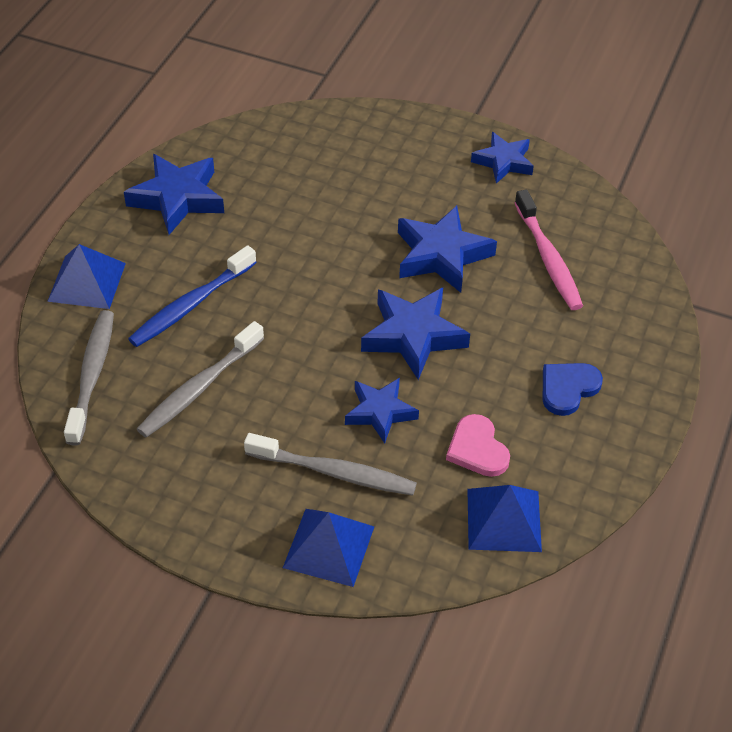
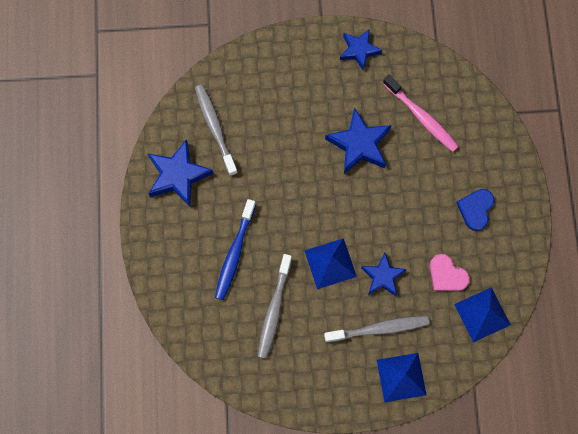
camera: 25 degrees left, 25 degrees up
blue pyramid [47,244,126,309] -> blue pyramid moved to [305,238,357,289]
grey toothbrush [64,310,114,446] -> grey toothbrush moved to [195,85,238,176]
blue star [361,288,470,380] -> none

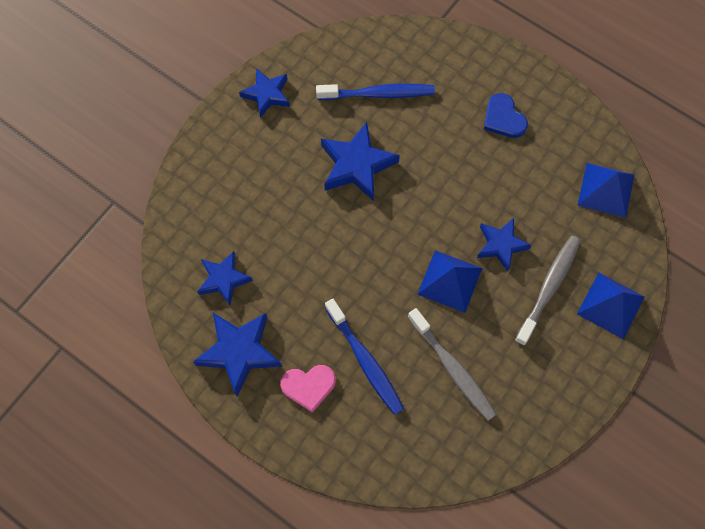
camera: 50 degrees left, 5 degrees down
grey toothbrush [195,85,238,176] -> blue star [197,251,253,306]
pink toothbrush [383,75,459,152] -> blue toothbrush [316,84,435,100]
pink heart [430,254,470,291] -> pink heart moved to [280,365,336,413]

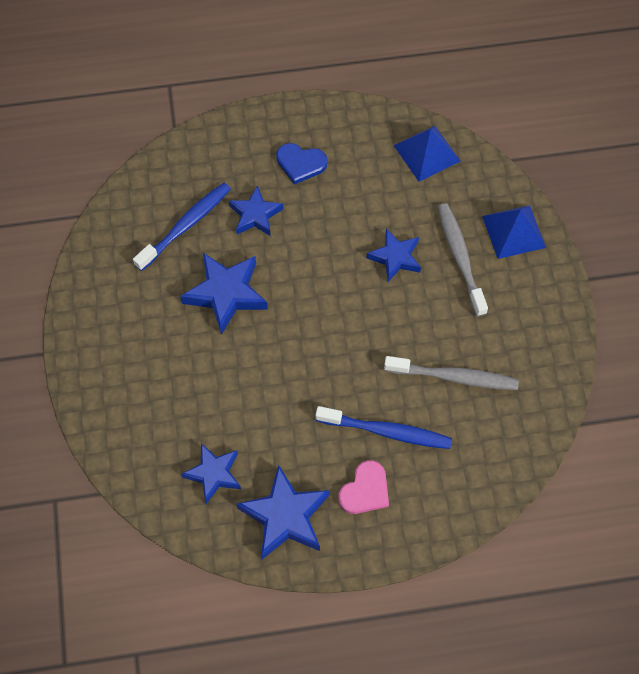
camera: 45 degrees left, 5 degrees down
blue star [239,68,290,118] -> blue star moved to [229,185,283,236]
blue pyramid [417,250,482,313] -> none

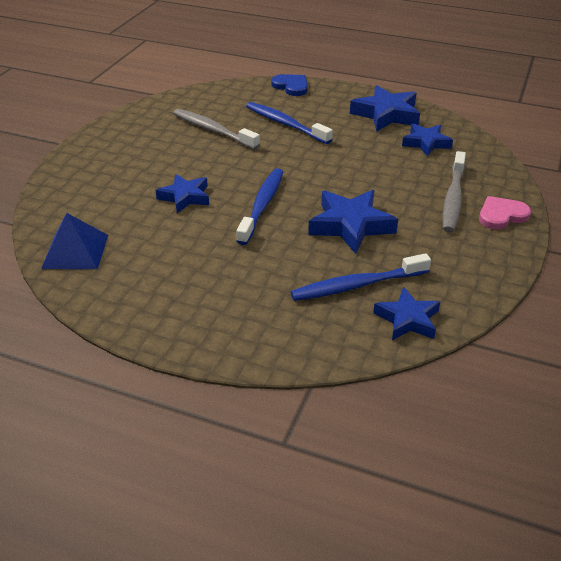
camera: 150 degrees left, 25 degrees down
blue star [229,185,283,236] -> blue star moved to [373,287,440,340]
blue heart [276,143,327,184] -> blue heart moved to [271,74,308,96]
pink heart [338,460,389,514] -> pink heart moved to [479,196,531,229]
grey toothbrush [438,204,488,317] -> grey toothbrush moved to [443,151,466,232]
blue pyramid [482,205,546,259] -> none
none -> blue toothbrush [236,169,283,245]

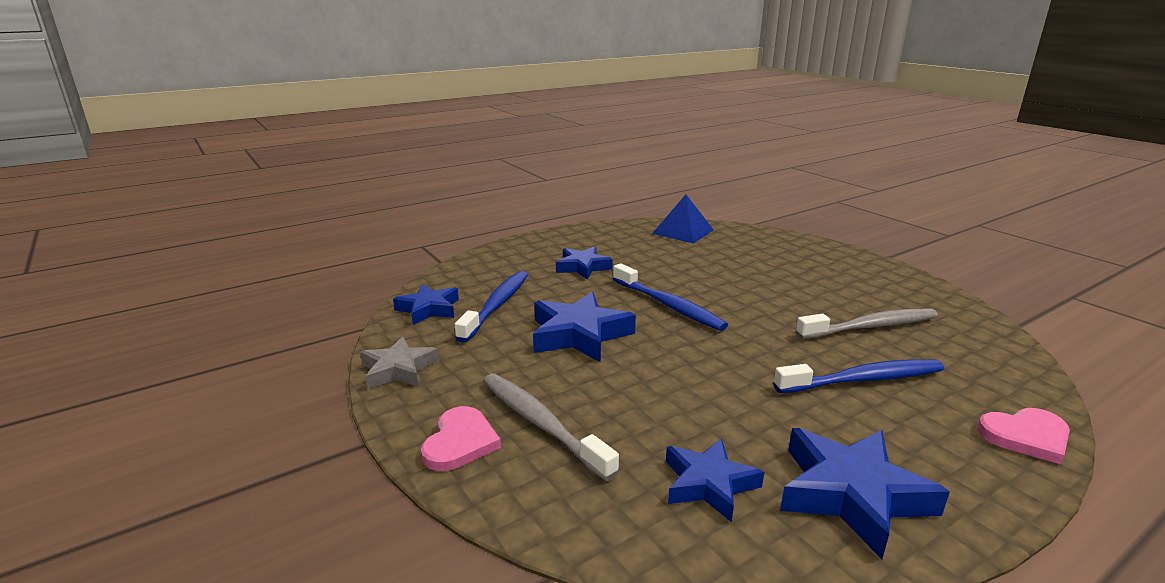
camera: 125 degrees right, 15 degrees down
blue star [155,174,209,213] -> blue star moved to [556,247,613,280]
blue heart [271,74,308,96] -> pink heart [977,408,1070,464]
none -> grey star [360,336,439,389]

